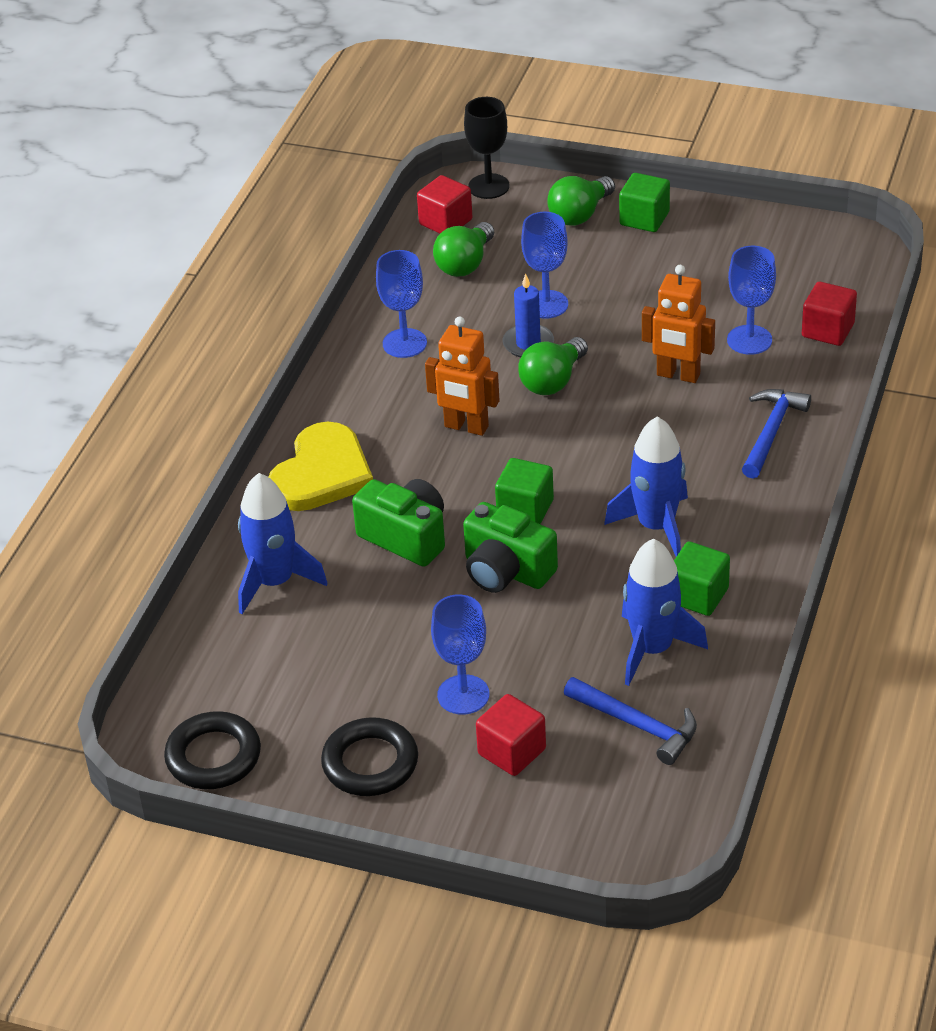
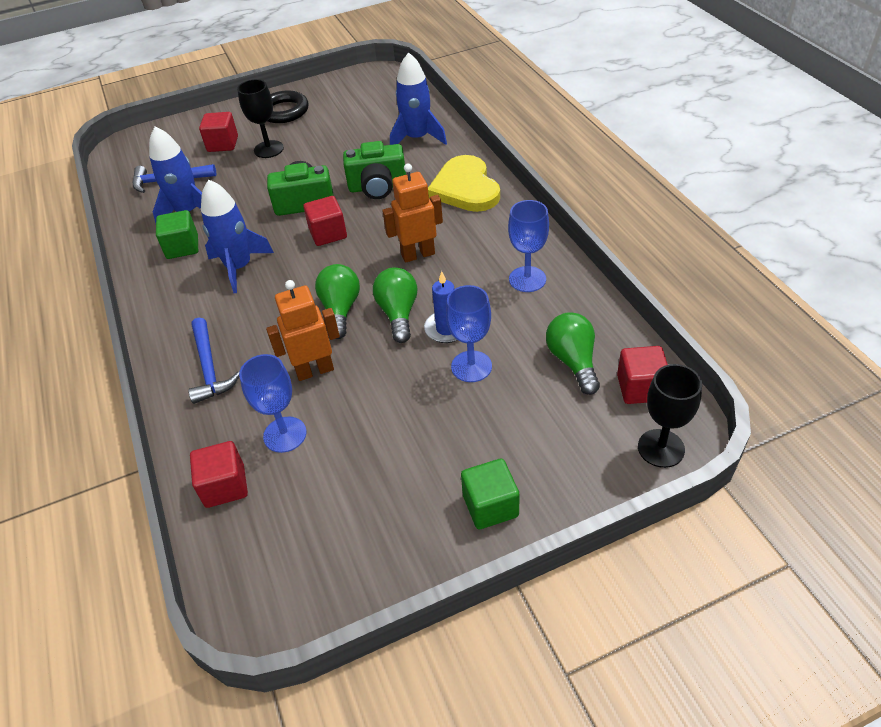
camera: 140 degrees right, 5 degrees up
black ring [164,711,261,789] -> none
blue goblet [431,594,489,715] -> black goblet [237,79,284,158]
green cube [495,458,554,524] -> red cube [303,196,347,246]
green light bulb [547,176,615,226] -> green light bulb moved to [315,264,360,339]

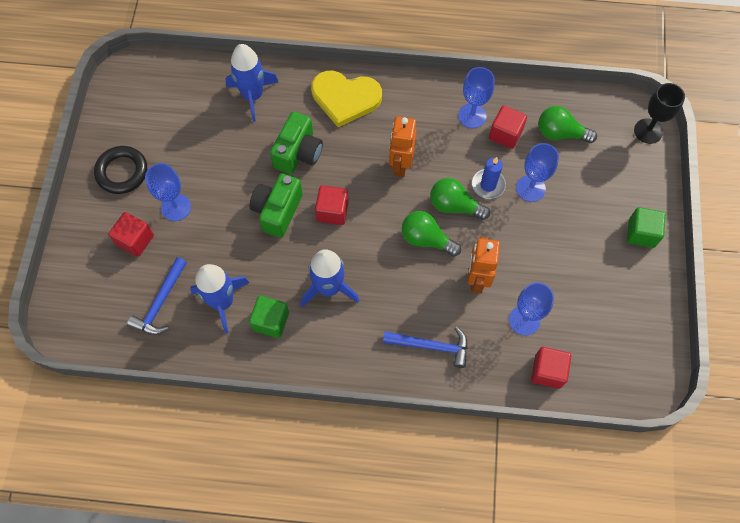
camera: 65 degrees left, 20 degrees up
black goblet [237,79,284,158] -> blue goblet [145,163,191,221]
red cube [617,346,668,404] -> red cube moved to [489,106,527,149]

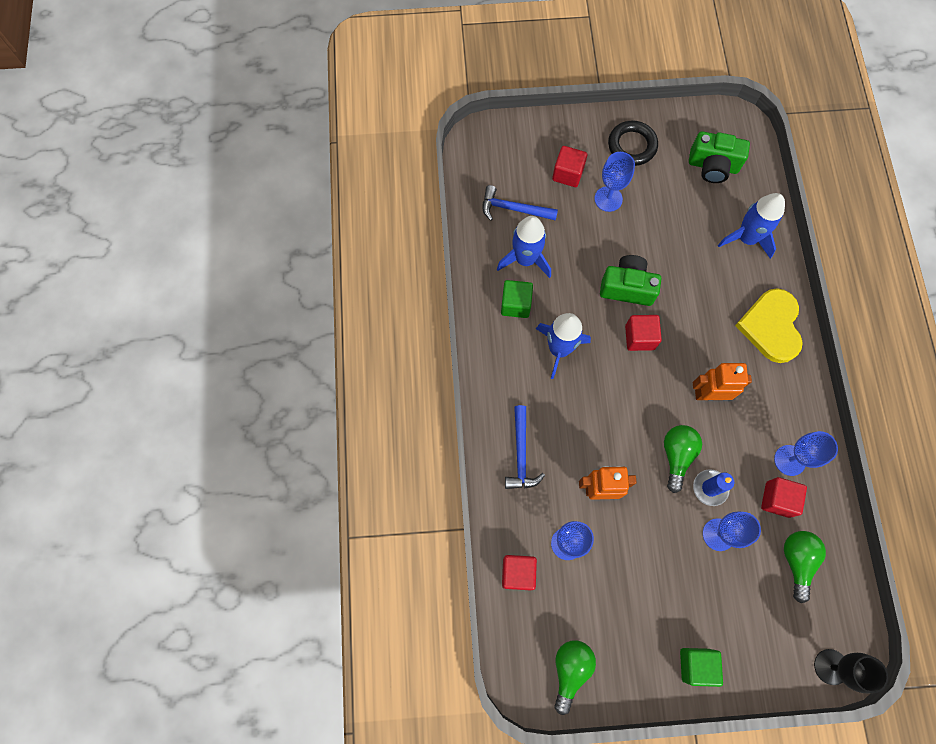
camera: 80 degrees right, 5 degrees up
green camera [270,111,323,174] -> green camera moved to [689,131,750,183]
green light bulb [402,211,461,256] -> green light bulb moved to [554,640,596,715]

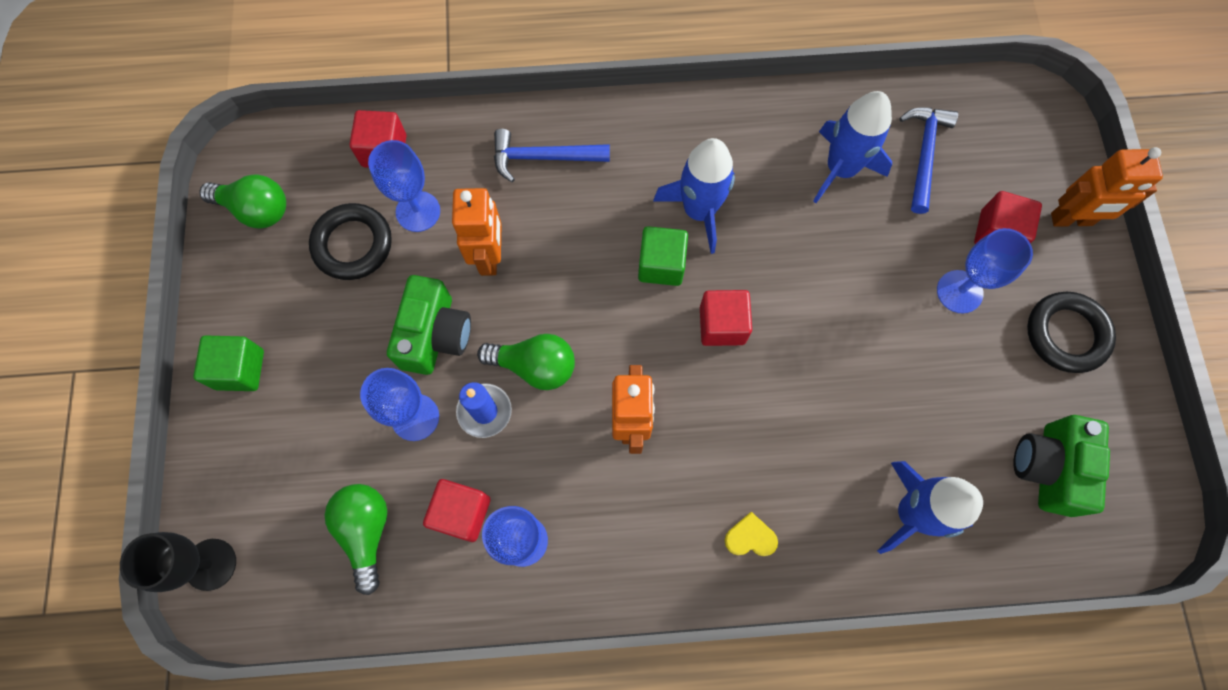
camera: 90 degrees right, 0 degrees up
green cube [501,280,533,318] -> green cube moved to [638,226,688,286]
green camera [600,255,661,306] -> green camera moved to [387,275,471,375]
yellow heart [735,288,803,363] -> yellow heart [724,512,778,556], size x0.41
green light bulb [784,531,826,603] -> green light bulb turned 105 degrees counterclockwise [325,484,387,595]
none -> black ring [309,203,392,280]
none -> orange robot [1051,147,1163,227]

